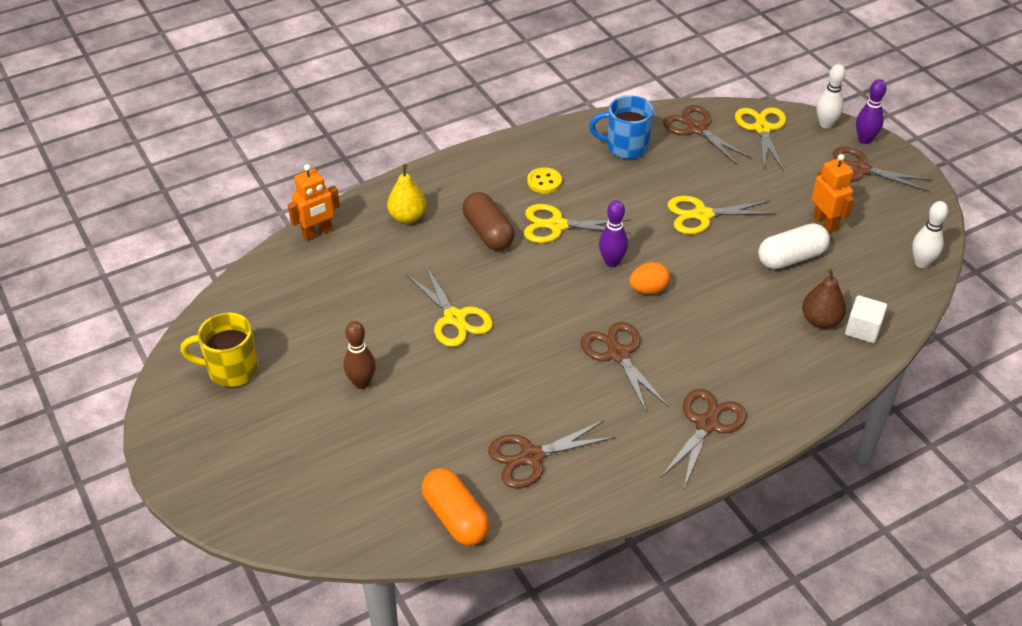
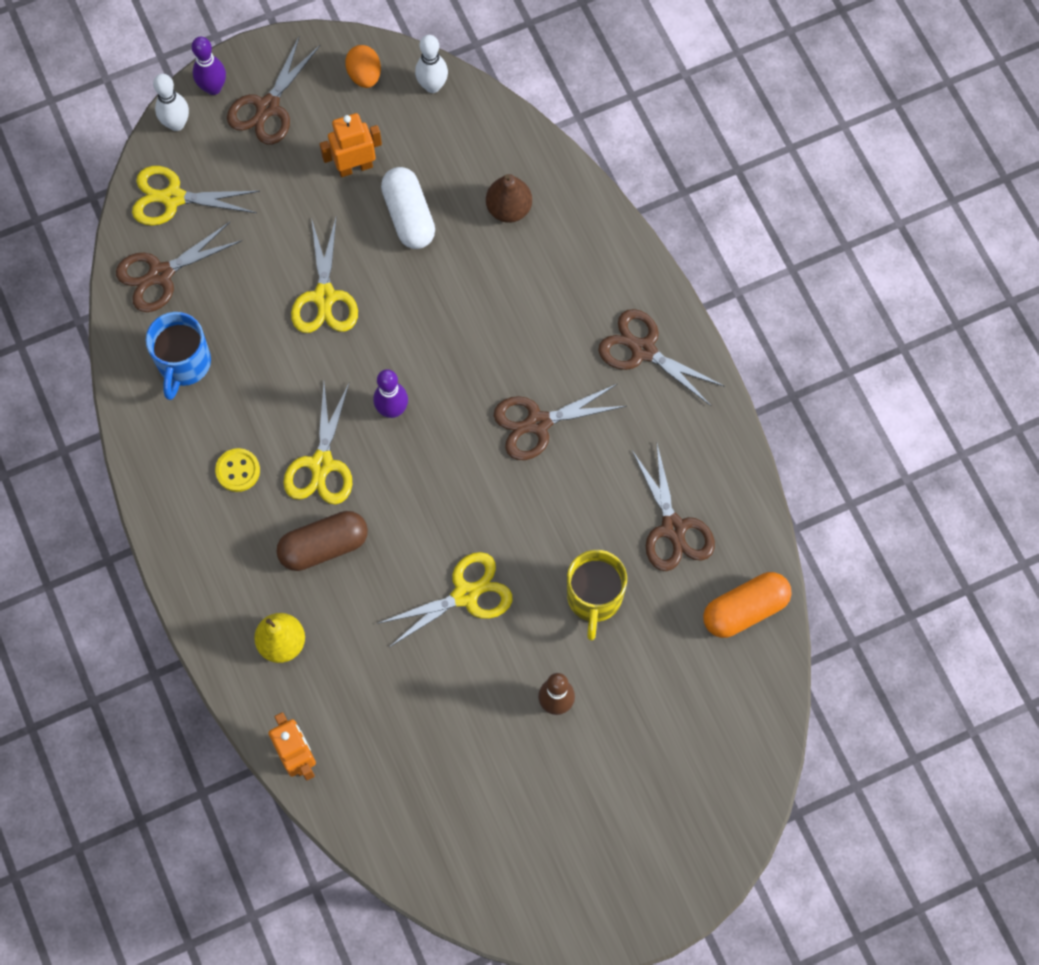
camera: 85 degrees left, 25 degrees up
yellow mug [181,312,258,387] -> yellow mug moved to [567,550,627,640]
orange egg [629,262,670,294] -> orange egg moved to [345,45,381,88]
white cube [845,295,887,343] -> none

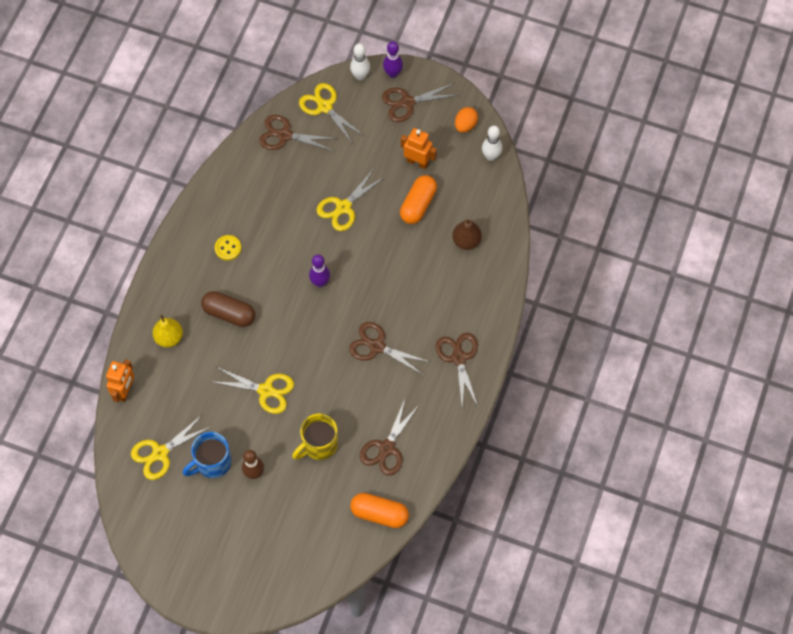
camera: 45 degrees right, 5 degrees down
blue mug [146,312,211,400] -> blue mug moved to [183,432,231,478]
yellow scissors [283,383,352,504] -> yellow scissors moved to [131,414,212,480]
white capsule [381,167,435,249] -> orange capsule [400,175,437,224]

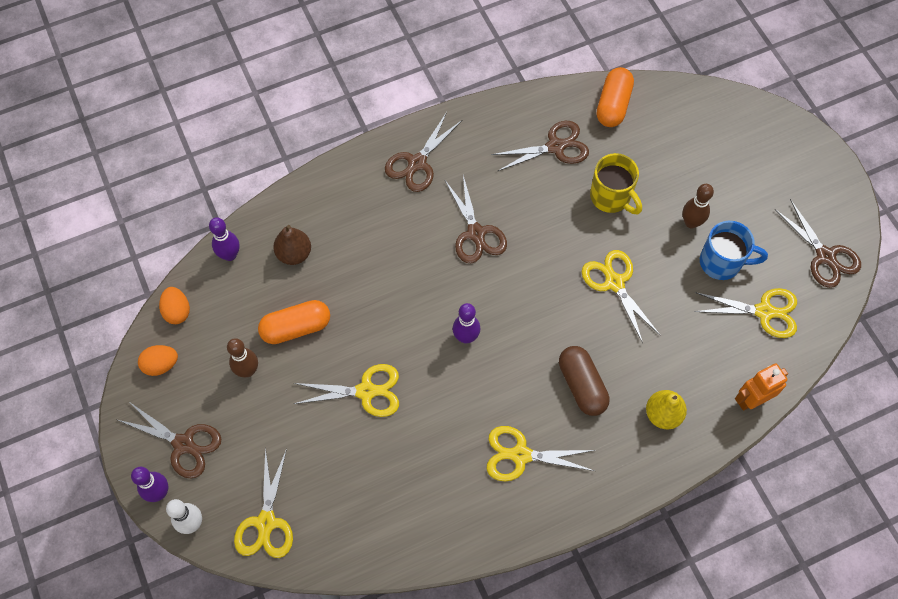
camera: 135 degrees left, 0 degrees up
yellow button [215,235,242,261] -> yellow scissors [487,426,595,481]
brown scissors [259,115,338,151] -> brown scissors moved to [774,199,861,288]
yellow mug [292,414,338,460] -> yellow mug turned 45 degrees clockwise [590,153,642,214]
orange capsule [350,493,409,528] -> orange capsule turned 45 degrees clockwise [597,67,634,127]
orange robot [401,128,437,169] -> brown bowling pin [227,338,258,377]
white bowling pin [482,126,502,161] -> orange egg [159,287,190,324]
none -> purple bowling pin [209,217,239,261]

